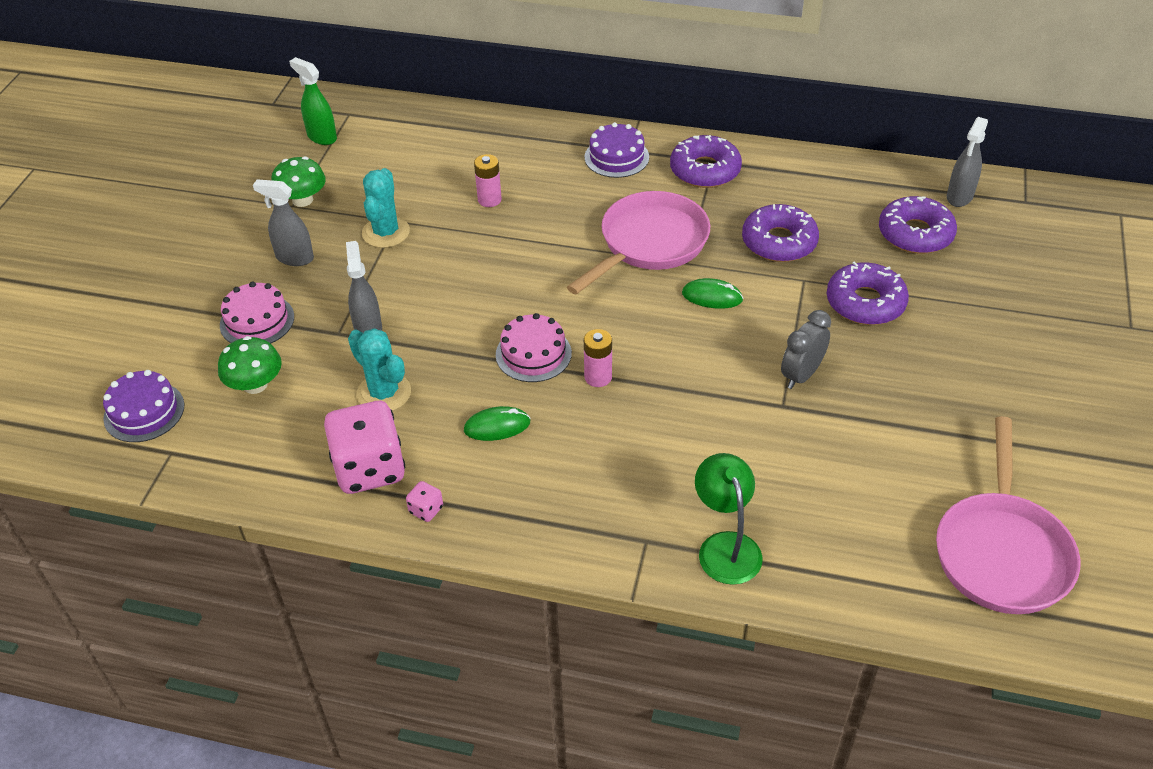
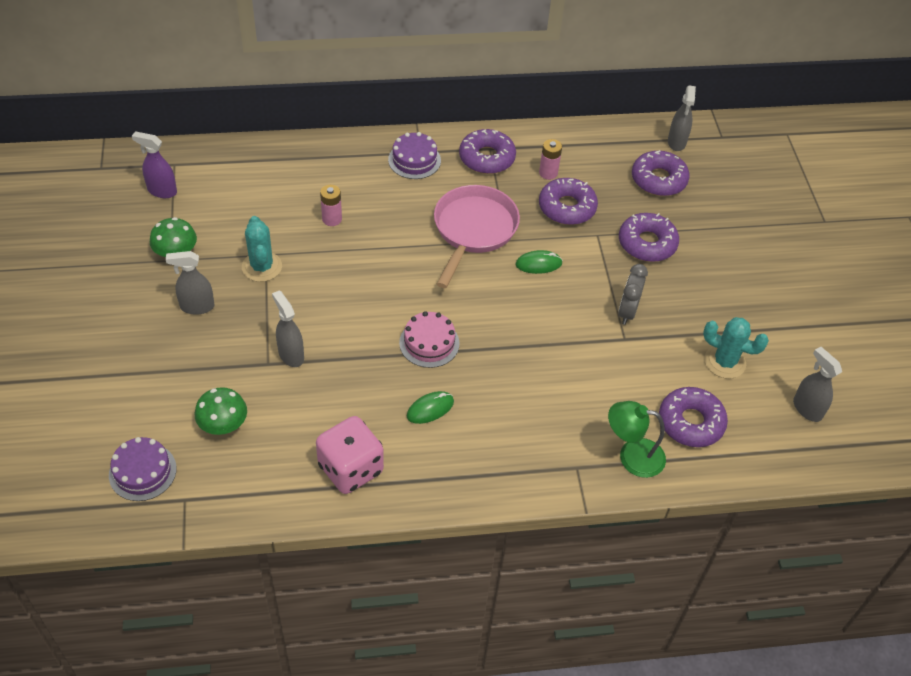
camera: 25 degrees left, 5 degrees up
pink cake [220,282,294,344] -> none
green spray bottle [289,57,337,145] -> purple spray bottle [132,131,177,198]
turquoise cactus [348,328,411,411] -> turquoise cactus moved to [703,317,769,379]
pink dice [406,481,443,522] -> none
pink battery [584,329,612,387] -> pink battery moved to [539,139,562,180]
green lamp [695,453,763,585] -> green lamp turned 45 degrees counterclockwise [608,401,666,478]
pink pan [936,416,1080,614] -> grey spray bottle [793,347,842,422]
none -> purple donut [659,387,728,447]

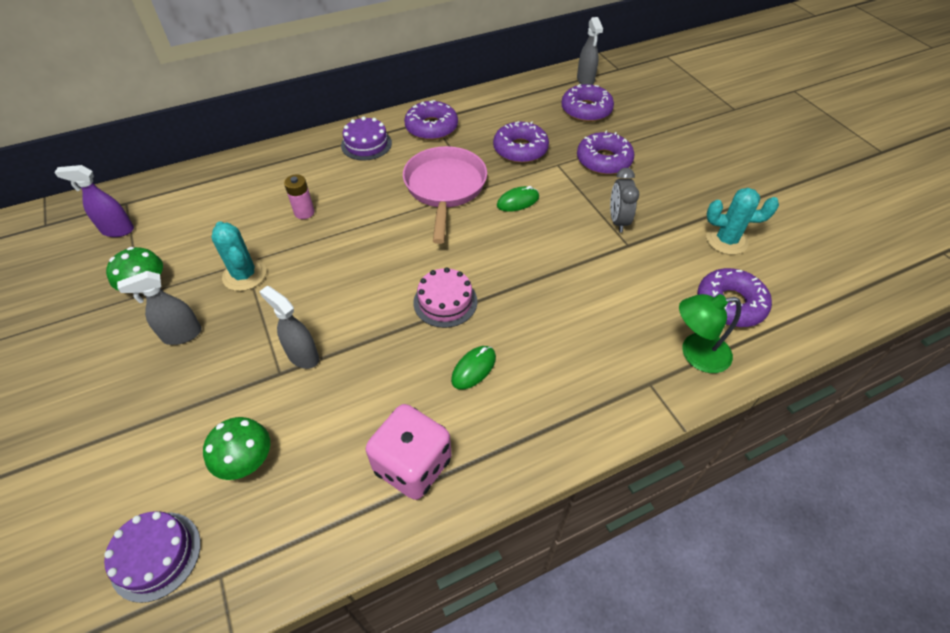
camera: 15 degrees left, 0 degrees up
pink battery [539,139,562,180] -> none
grey spray bottle [793,347,842,422] -> none

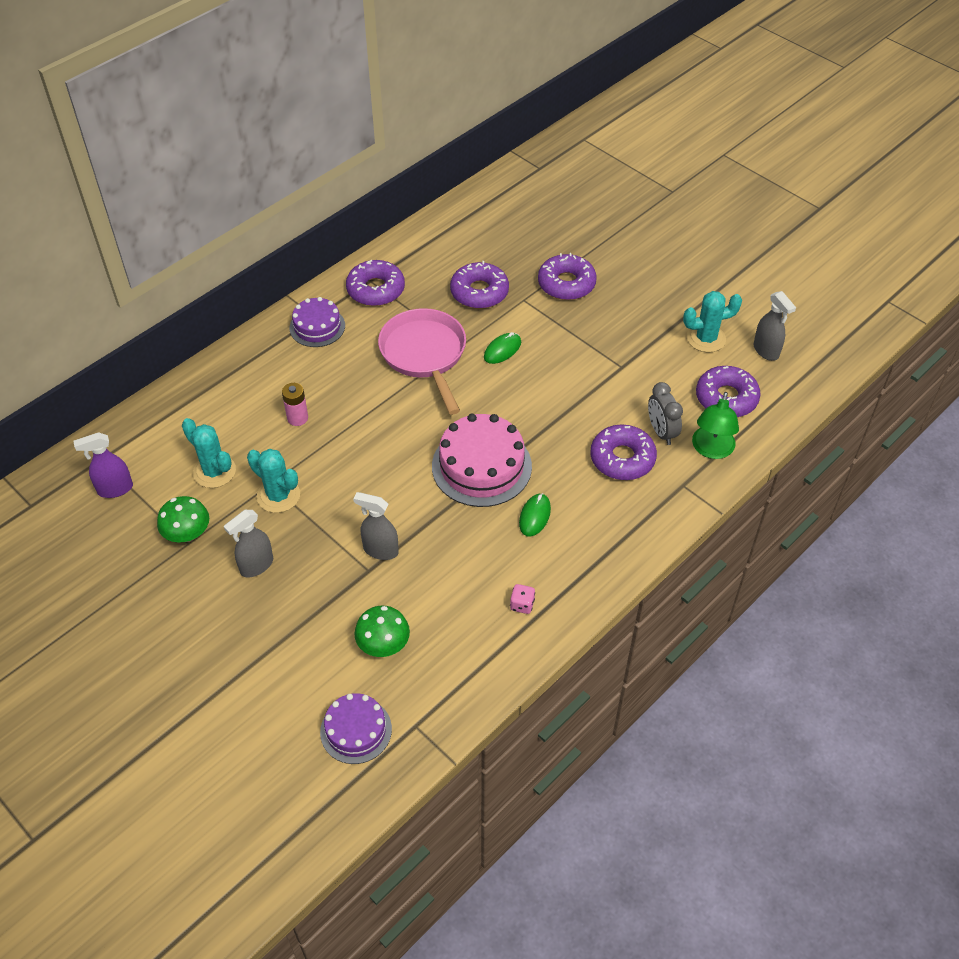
camera: 20 degrees left, 0 degrees up
pink dice [366,404,452,500] -> pink dice [510,584,535,614], size x0.41
pink cake [414,267,477,328] -> pink cake [432,414,532,507], size x1.64
purple donut [561,84,614,122] -> purple donut moved to [590,424,657,480]
grey spray bottle [577,17,603,85] -> grey spray bottle moved to [754,291,796,361]
grey clock [610,168,639,233] -> grey clock moved to [648,382,683,445]
green lamp [679,294,741,373] -> green lamp turned 45 degrees counterclockwise [692,392,739,459]
none -> turquoise cactus [182,418,236,488]

